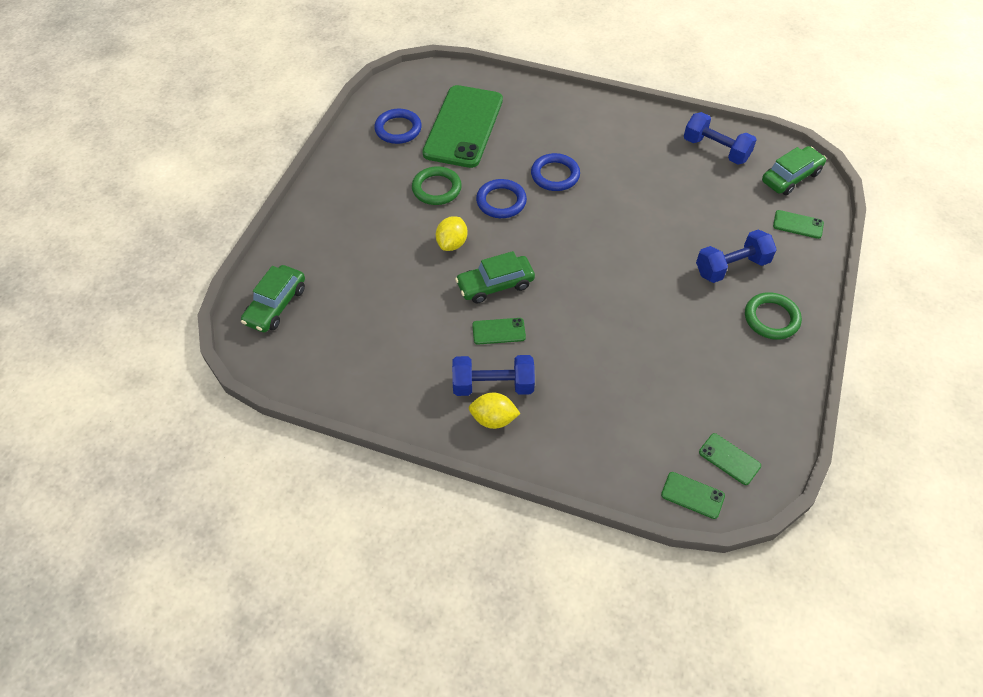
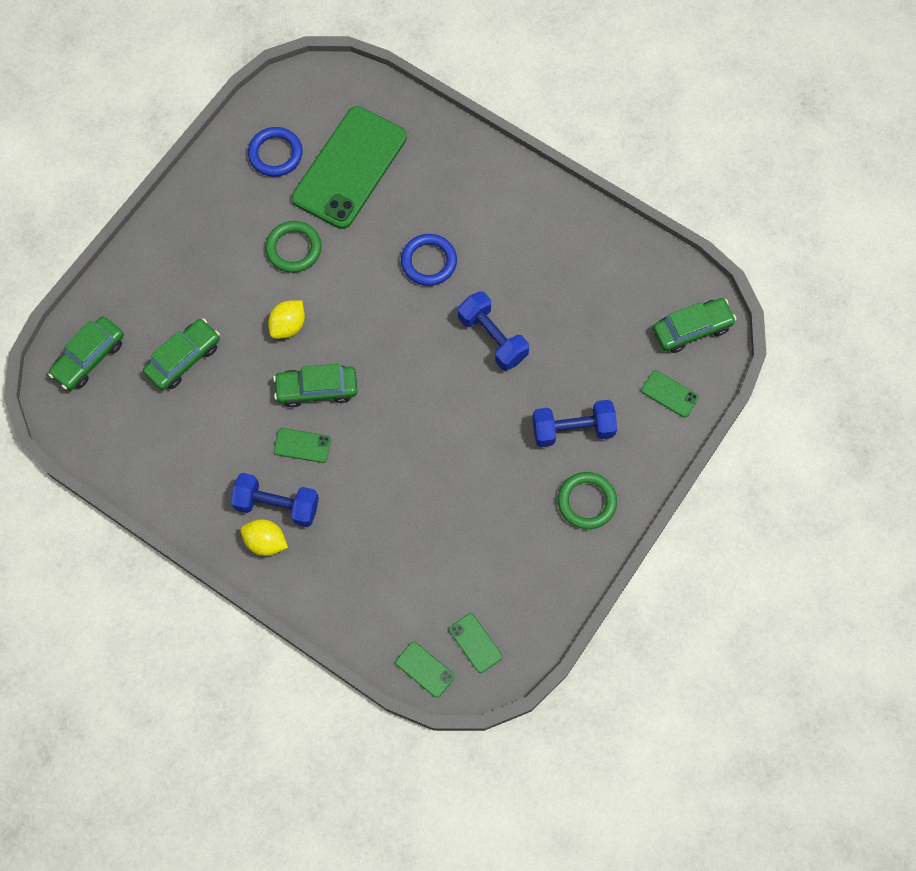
camera: 15 degrees right, 15 degrees up
blue ring [476,179,527,218] -> none
blue dumbbell [684,112,756,165] -> blue dumbbell moved to [458,291,529,371]
none -> green car [143,319,220,390]

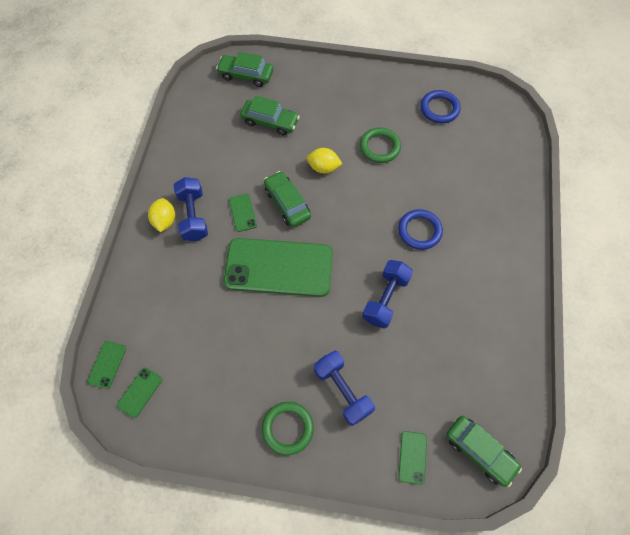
camera: 65 degrees right, 5 degrees down
green phone [292,106,407,229] -> green phone moved to [223,238,333,297]

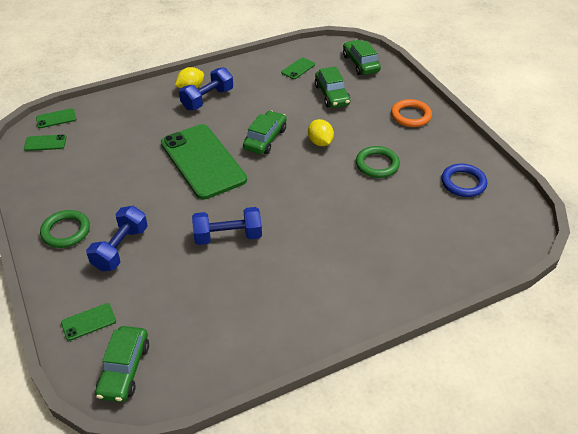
camera: 55 degrees right, 20 degrees down
green phone [229,194,257,232] -> green phone moved to [281,57,315,79]
blue ring [398,209,443,250] -> none
none -> orange ring [391,99,432,127]

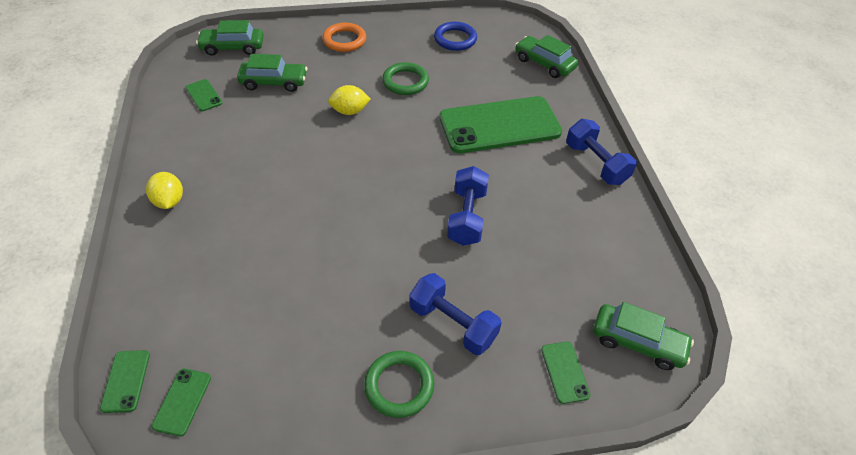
camera: 75 degrees left, 5 degrees up
green phone [161,124,247,200] -> green phone moved to [439,96,562,153]
blue dumbbell [179,67,233,110] -> blue dumbbell moved to [566,119,637,185]
green car [243,111,287,154] -> green car moved to [515,35,578,78]

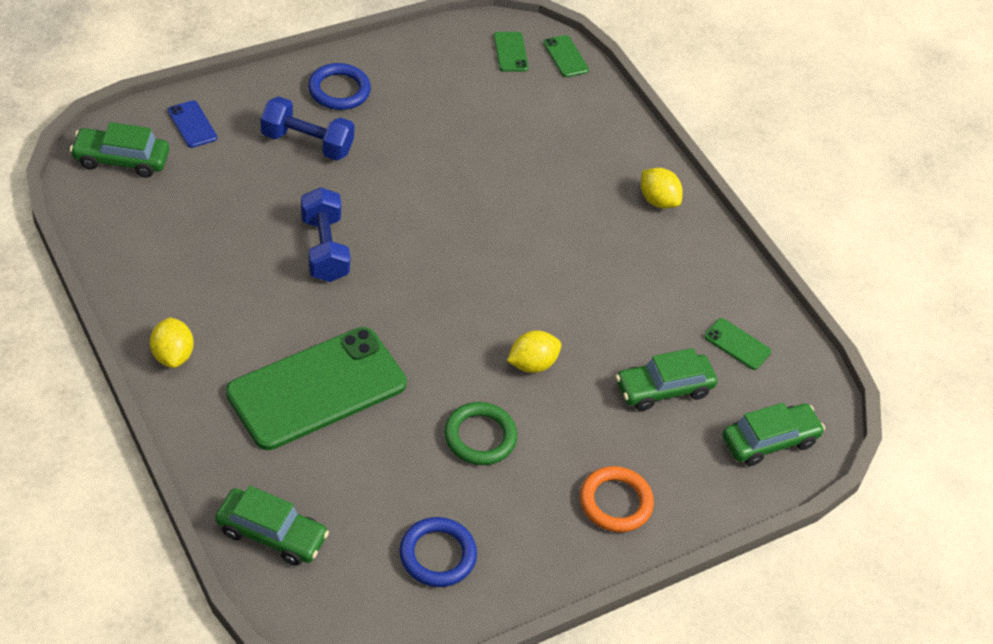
camera: 155 degrees right, 0 degrees up
green ring [364,351,434,418] -> blue ring [308,63,371,110]
green phone [541,342,590,404] -> blue phone [168,100,217,148]
blue dumbbell [566,119,637,185] -> yellow lemon [150,317,194,368]

